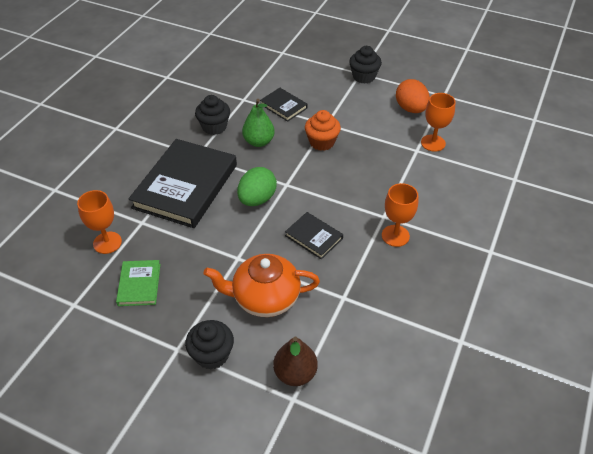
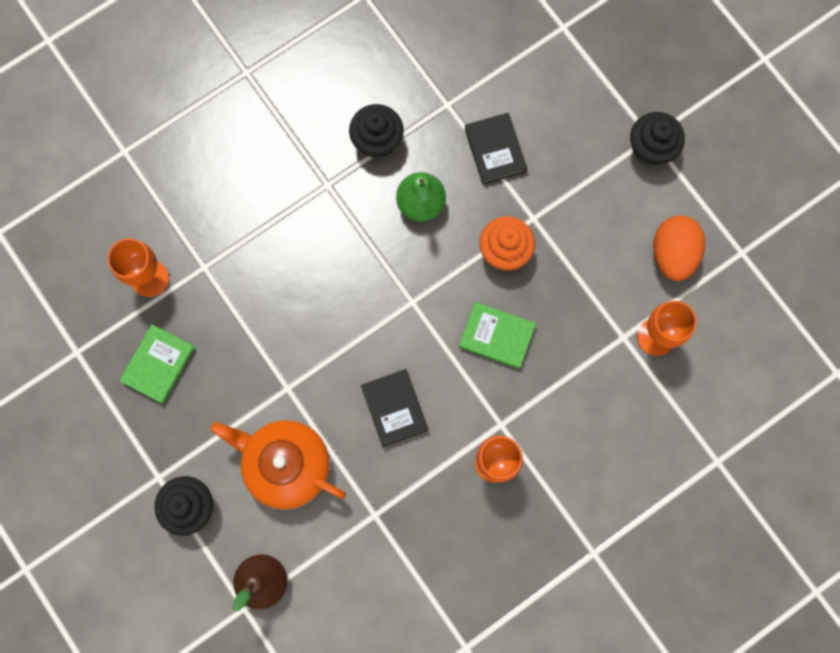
camera: 30 degrees right, 30 degrees up
black book [129,139,237,228] -> none
green egg [237,167,277,206] -> none
none -> green book [459,302,536,369]

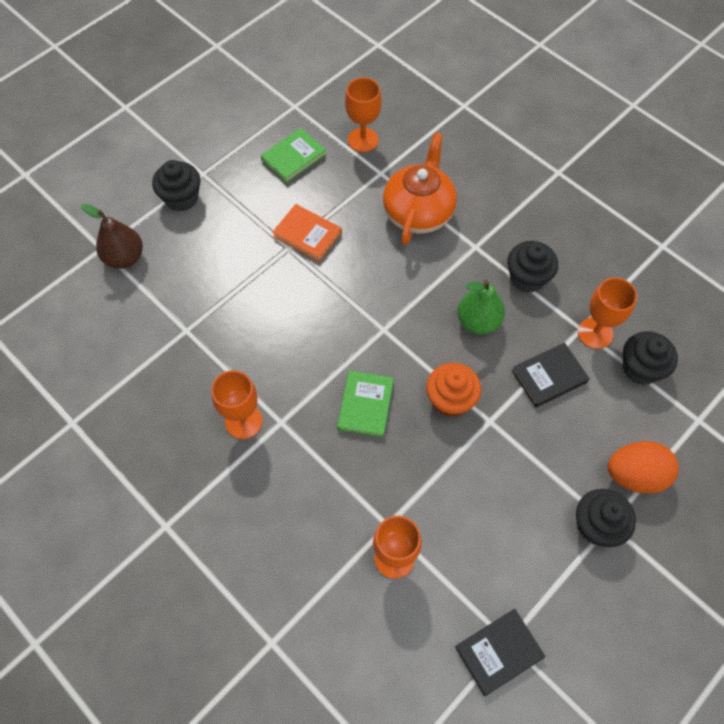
camera: 80 degrees right, 15 degrees down
green book [119,324,195,404] -> green book turned 60 degrees counterclockwise [261,128,327,183]
orange teapot [211,420,346,510] -> orange teapot moved to [383,132,457,245]
black book [361,369,428,447] -> black book moved to [455,609,545,696]
orange egg [653,215,705,281] -> orange egg moved to [608,441,679,493]
none -> orange book [272,204,342,262]
none -> orange goblet [578,277,637,349]
none -> black cupcake [623,331,678,385]

